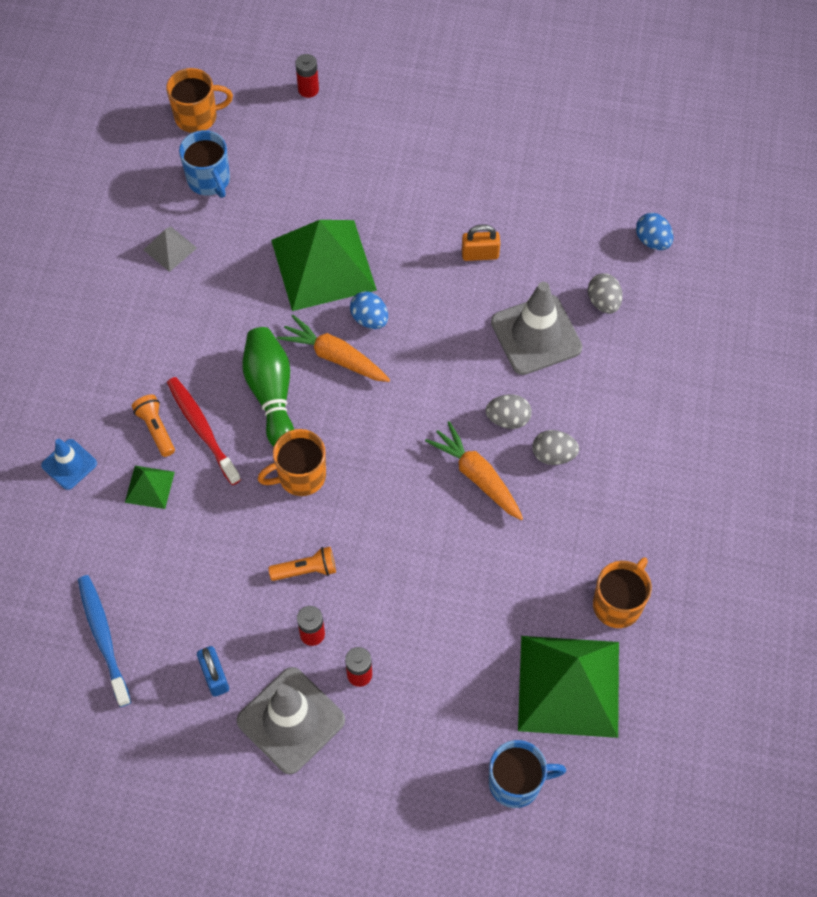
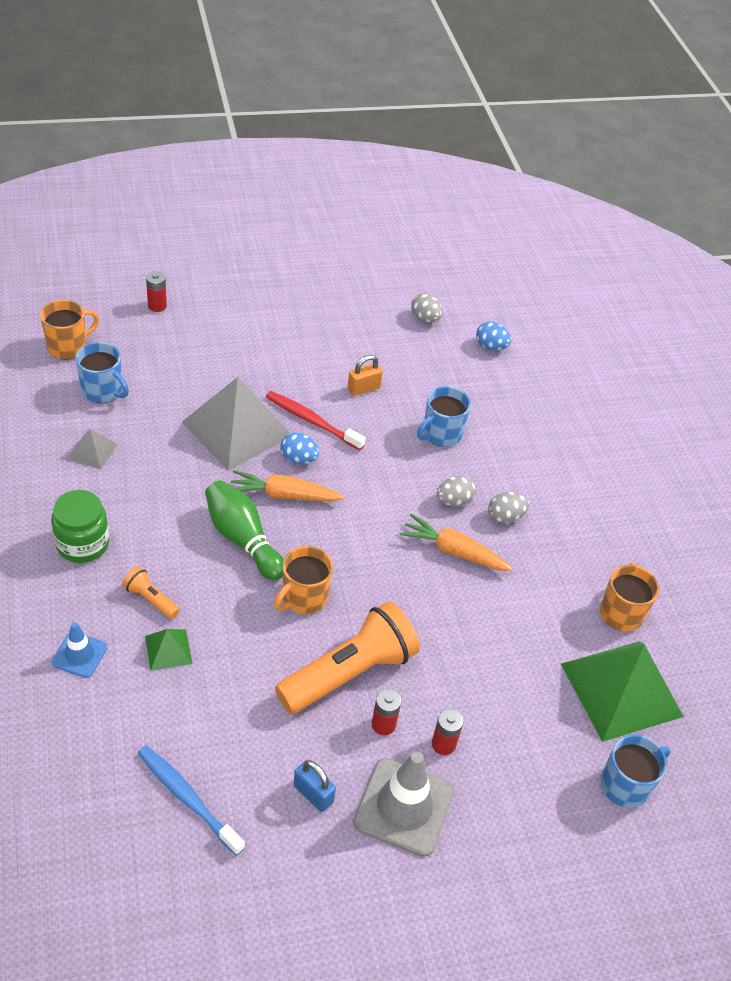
camera: 30 degrees left, 15 degrees down
red toothbrush [167,377,241,485] -> red toothbrush moved to [266,391,366,450]
orange flashlight [268,547,336,581] -> orange flashlight [275,601,420,714], size x2.26
green pyramid [271,220,377,311] -> grey pyramid [182,377,290,471]
grey traffic cone [491,282,582,375] -> blue mug [417,386,471,447]
grey egg [588,273,623,314] -> grey egg moved to [411,293,442,323]
none -> green jar [51,490,109,563]

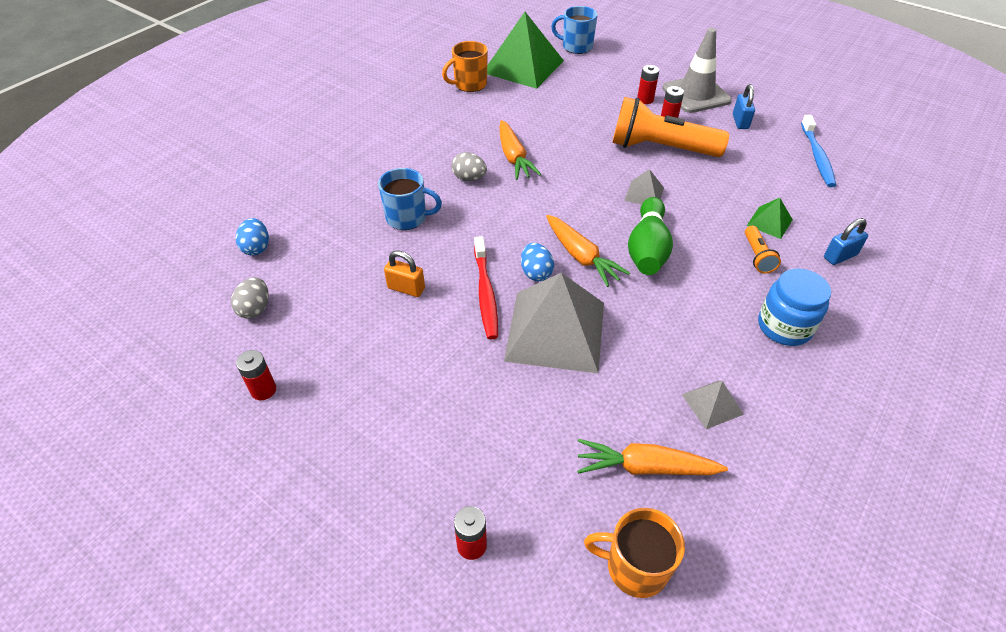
camera: 125 degrees left, 0 degrees up
green jar [51,490,109,563] -> blue jar [758,268,831,346]
blue traffic cone [52,622,107,678] -> blue padlock [824,218,868,265]
blue mug [76,342,129,403] -> orange carrot [577,439,728,475]
orange mug [274,546,333,614] -> grey pyramid [624,169,664,205]
grey egg [488,492,529,524] -> none
none -> red battery [236,350,276,400]

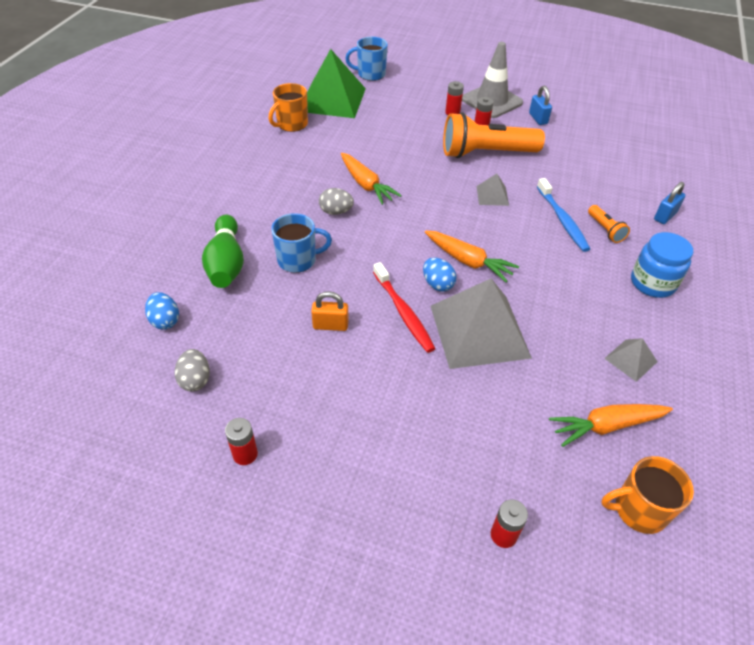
camera: 20 degrees left, 0 degrees up
green bowling pin [628,197,673,275] -> green bowling pin moved to [202,215,244,288]
green pyramid [747,198,793,239] -> none
blue toothbrush [801,115,836,187] -> blue toothbrush moved to [537,178,590,252]

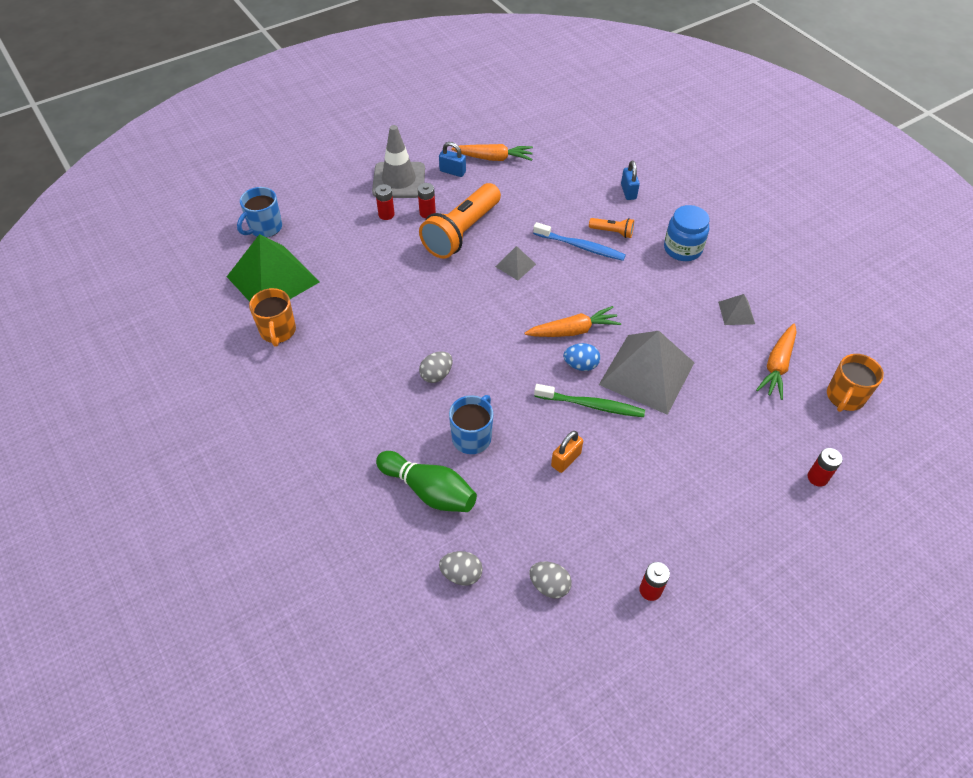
camera: 50 degrees left, 5 degrees up
blue egg [145,292,179,330] -> grey egg [439,551,483,585]
orange carrot [341,153,402,205] -> orange carrot moved to [451,144,533,161]
red toothbrush [373,262,436,353] -> green toothbrush [534,384,645,417]

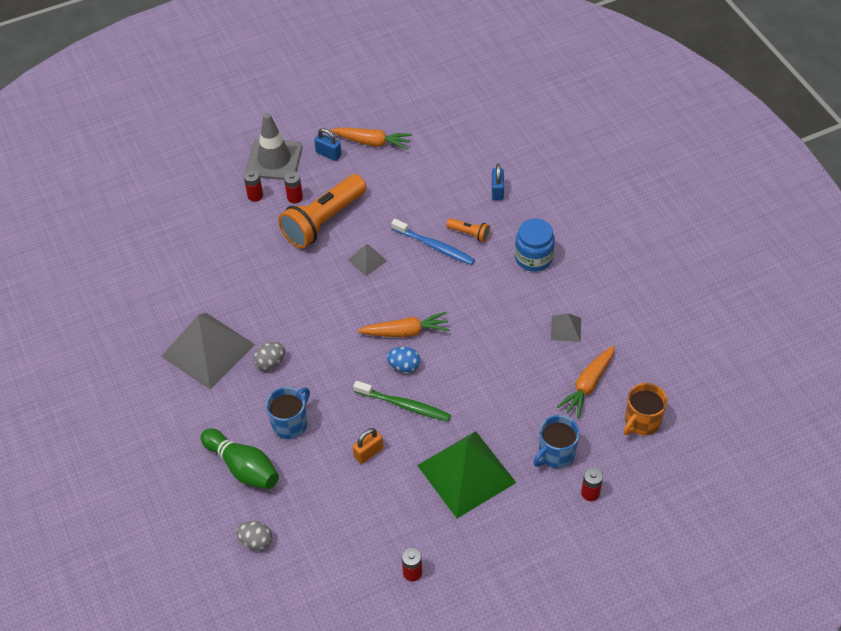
camera: 10 degrees right, 0 degrees up
green pyramid [227,234,320,302] -> green pyramid moved to [417,431,516,518]
blue mug [237,187,282,238] -> blue mug moved to [533,415,580,468]
orange mug [249,288,296,347] -> none
grey egg [529,562,572,598] -> none
grey pyramid [599,331,695,415] -> grey pyramid moved to [161,313,255,390]

